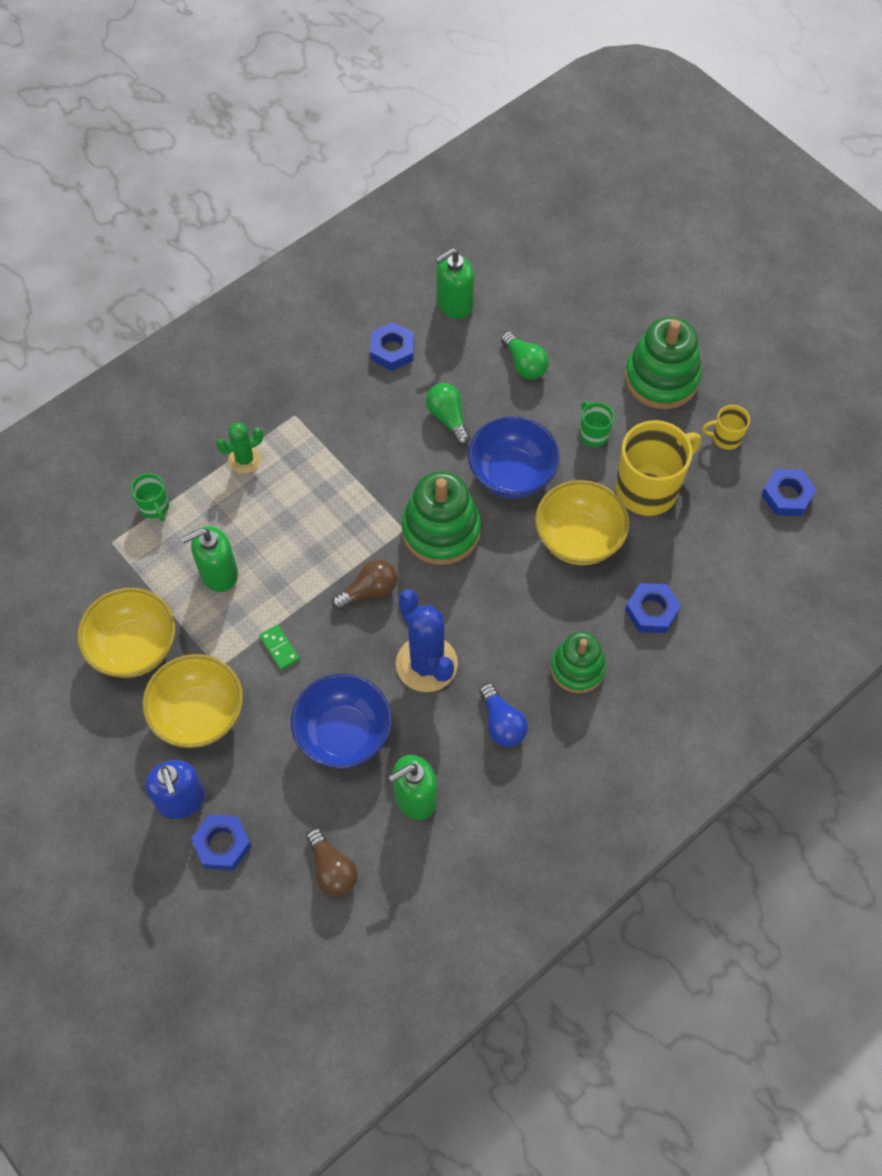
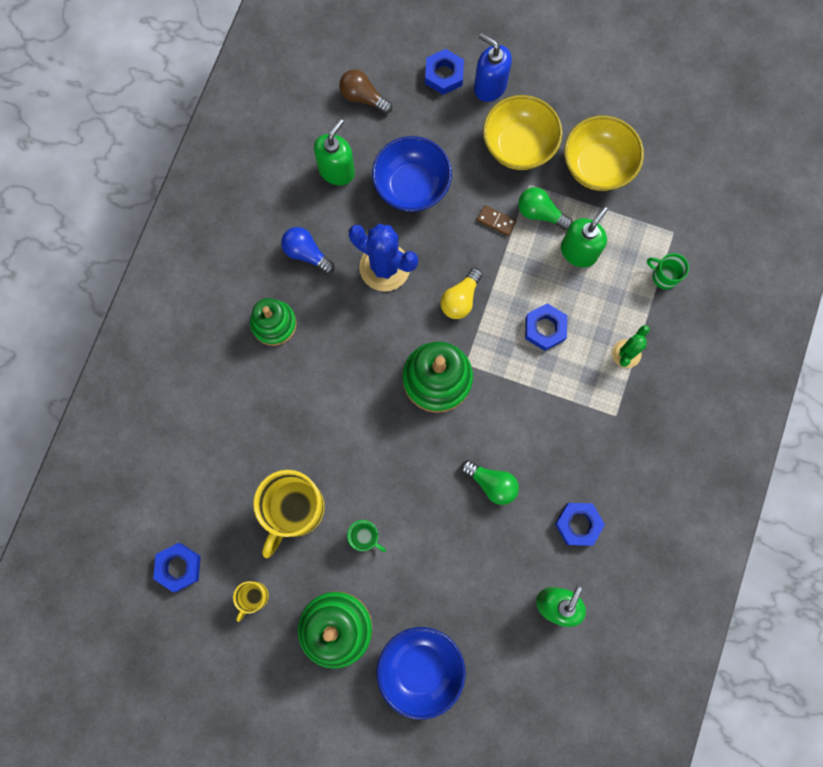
camera: 150 degrees right, 15 degrees up
green domino [259,625,300,670] -> brown domino [477,205,517,236]
brown light bulb [332,559,397,610] -> yellow light bulb [440,268,483,319]
blue bowl [468,416,560,498] -> blue bowl moved to [377,627,466,720]
green light bulb [501,331,549,379] -> green light bulb moved to [518,187,573,230]
yellow bowl [535,480,630,565] -> none
blue nut [625,583,681,633] -> blue nut moved to [525,303,567,351]
yellow mug [702,405,750,450] -> yellow mug turned 150 degrees clockwise [233,581,269,622]

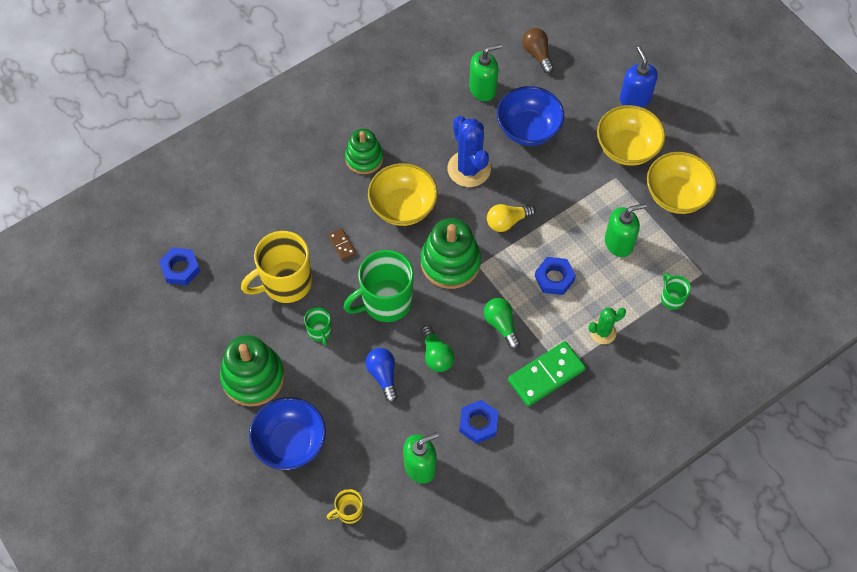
camera: 35 degrees right, 15 degrees down
yellow mug [233,581,269,622] -> yellow mug moved to [327,489,363,524]
blue light bulb [281,227,335,274] -> blue light bulb moved to [365,348,398,403]
blue nut [425,49,464,95] -> none
brown domino [477,205,517,236] -> brown domino moved to [328,228,356,261]
green light bulb [518,187,573,230] -> green light bulb moved to [484,298,520,349]
none -> green mug [343,250,414,322]
none -> yellow bowl [368,163,438,226]
none -> green domino [508,341,586,407]

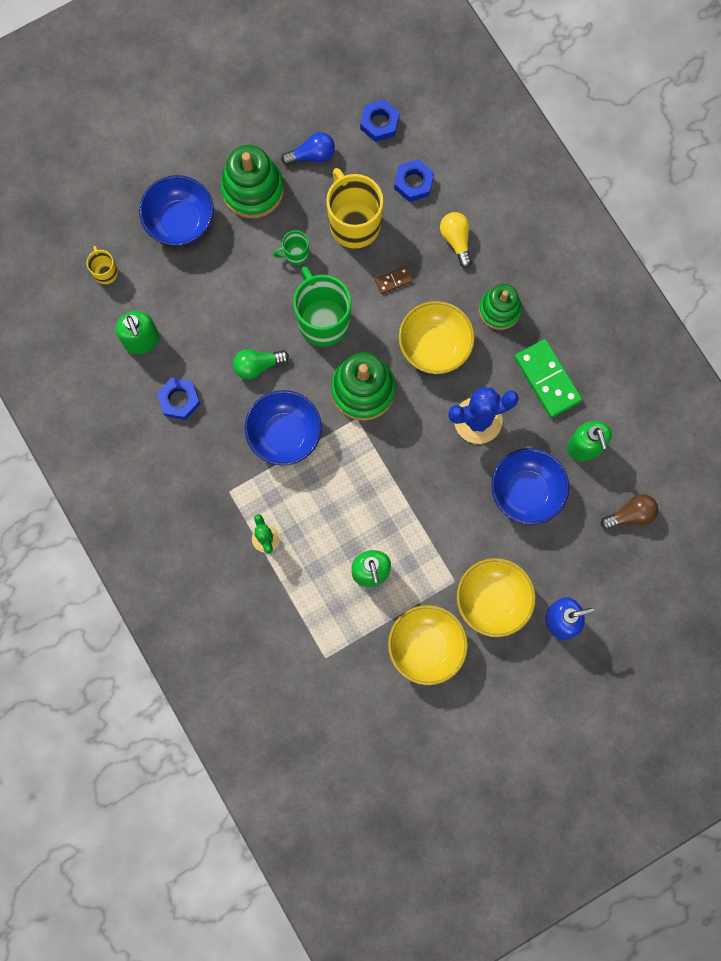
camera: 95 degrees right, 15 degrees up
blue light bulb [365,348,398,403] -> blue light bulb moved to [281,132,335,165]
green light bulb [484,298,520,349] -> blue bowl [244,390,322,465]
yellow light bulb [487,204,535,232] -> yellow light bulb moved to [440,212,472,268]
green domino [508,341,586,407] -> green domino moved to [514,339,582,418]
blue nut [535,257,576,295] -> blue nut moved to [394,159,434,202]
green mug [661,273,691,310] -> none

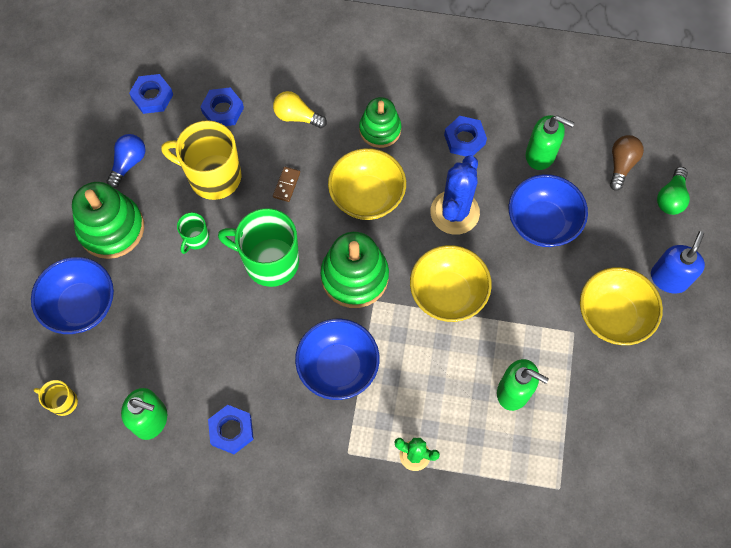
camera: 50 degrees left, 10 degrees down
green light bulb [233,349,289,379] -> green light bulb moved to [657,167,690,215]
yellow bowl [388,605,468,685] -> yellow bowl moved to [410,245,492,322]
green domino [514,339,582,418] -> blue nut [444,116,487,156]

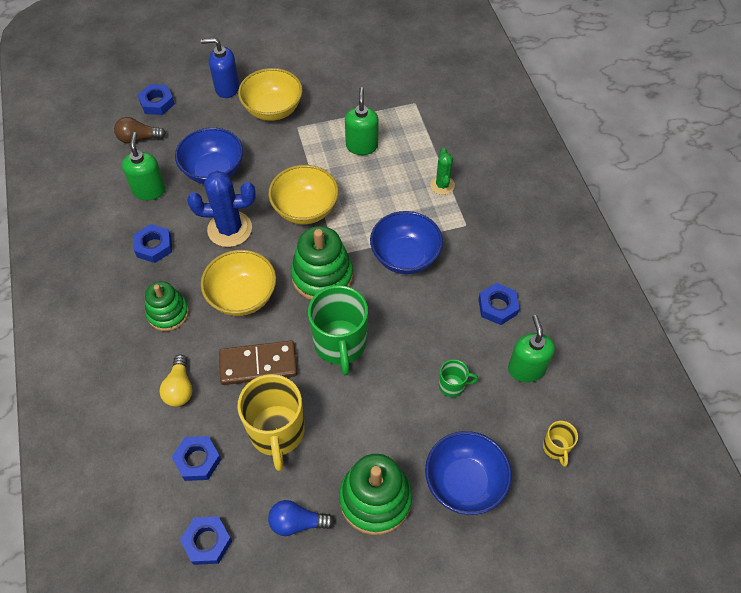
camera: 115 degrees left, 10 degrees down
green mug [177,212,209,254] -> green mug moved to [439,359,478,397]
brown domino [273,167,300,202] -> brown domino [219,341,297,385], size x2.11
green light bulb [657,167,690,215] -> blue nut [138,84,175,115]

